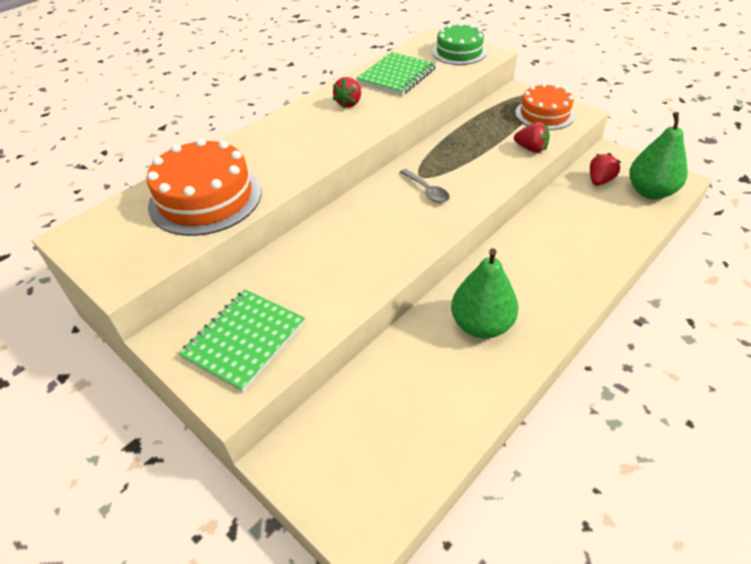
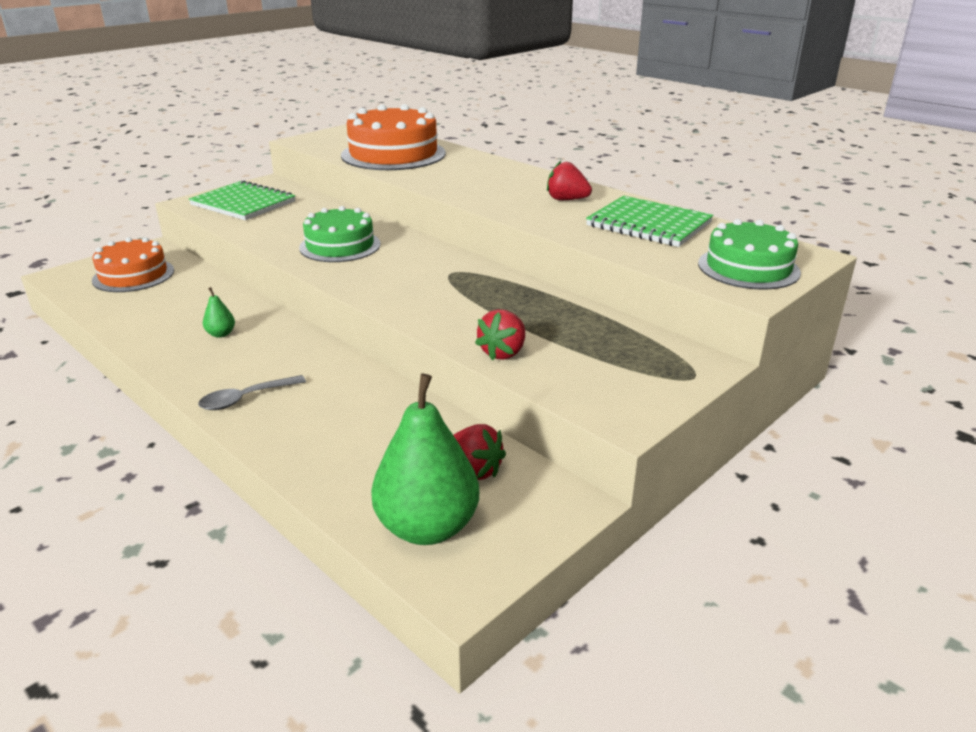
camera: 90 degrees right, 15 degrees down
grey spoon [400,169,450,203] -> grey spoon moved to [198,375,306,410]
green pear [451,248,519,339] -> green pear [203,287,235,338], size x0.42
orange cake [515,83,575,130] -> orange cake moved to [92,237,174,292]
none -> green cake [299,206,381,262]

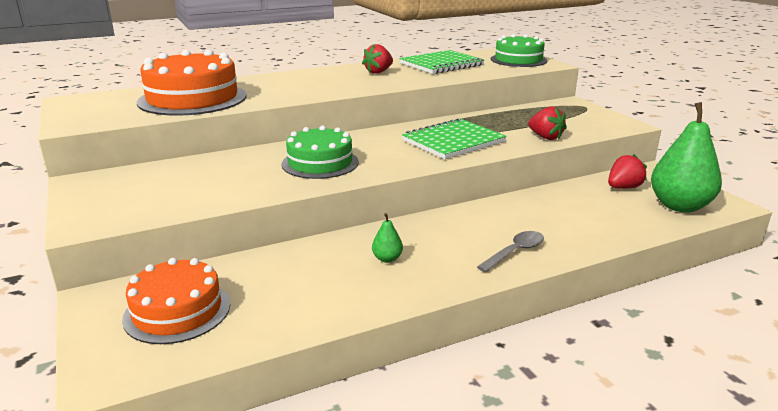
camera: 70 degrees left, 5 degrees down
green notebook [189,180,295,220] -> green notebook moved to [402,118,507,159]
grey spoon [198,375,306,410] -> grey spoon turned 120 degrees counterclockwise [477,231,544,272]

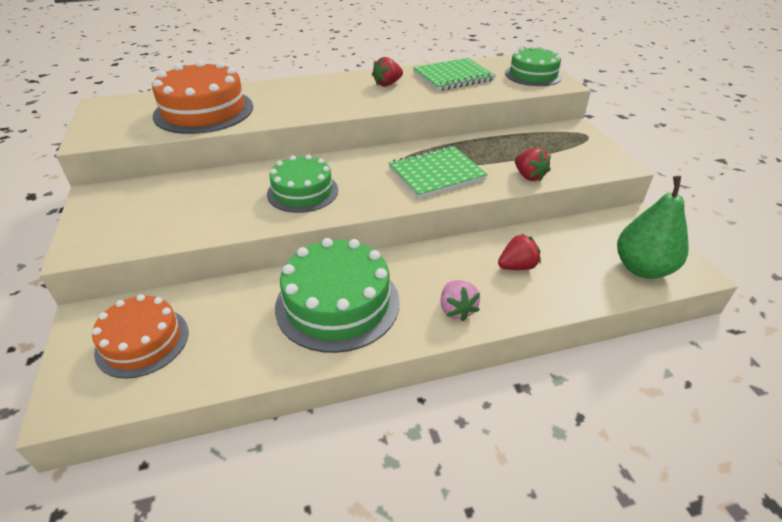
camera: 10 degrees right, 15 degrees up
green pear [372,213,403,263] -> green cake [275,238,400,353]
grey spoon [477,231,544,272] -> pink strawberry [440,280,480,321]
red strawberry [608,154,647,189] -> red strawberry moved to [498,234,541,270]

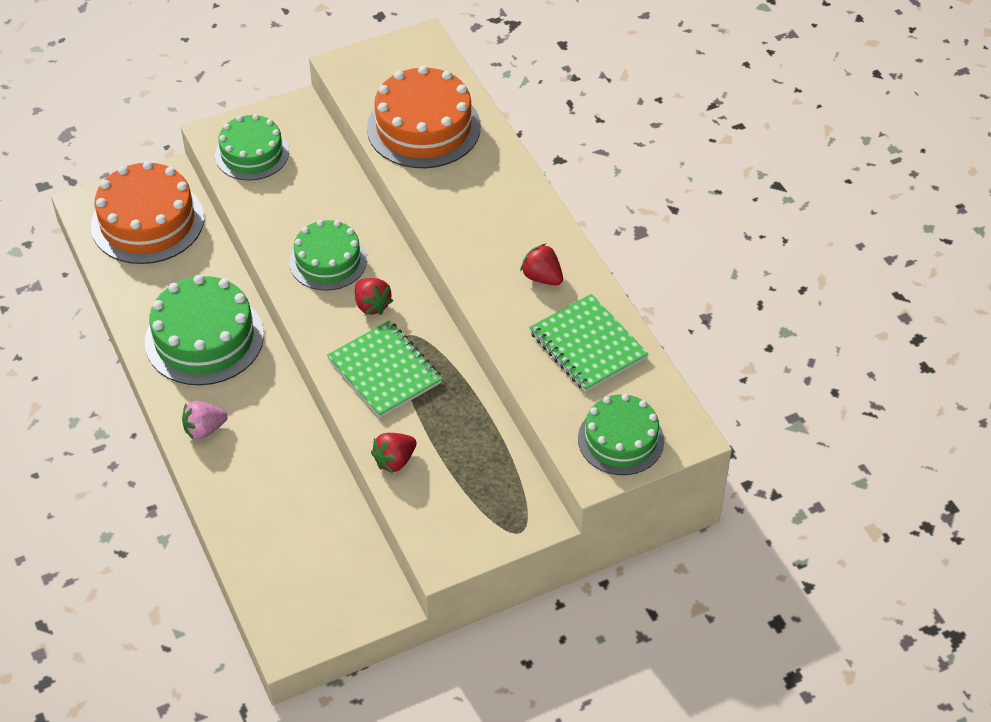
camera: 80 degrees right, 10 degrees up
orange cake [92,294,188,378] -> orange cake [91,161,204,264], size x1.52
red strawberry [498,234,541,270] -> red strawberry moved to [355,278,393,315]
green pear [617,176,689,279] -> none
none -> green cake [215,114,289,180]

